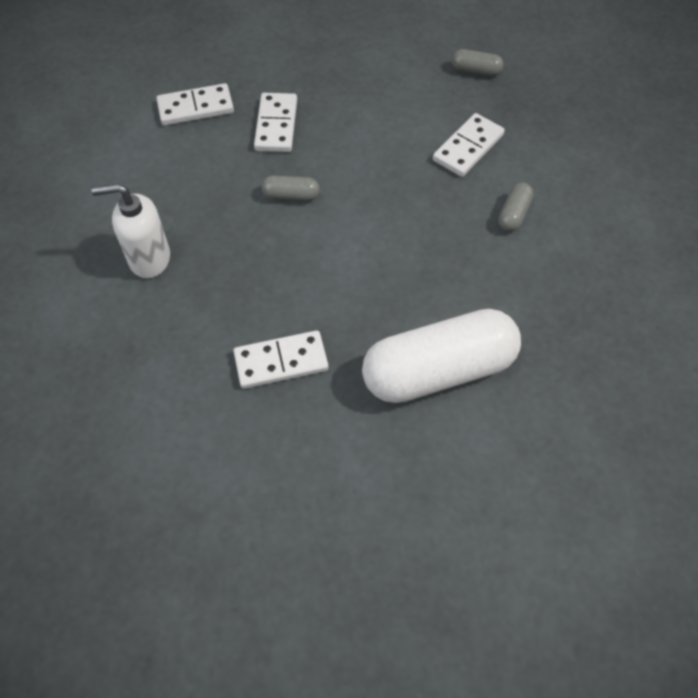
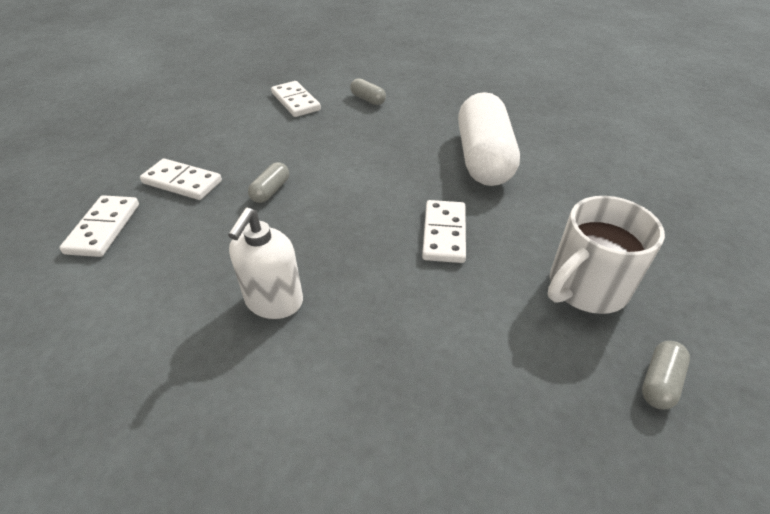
camera: 70 degrees left, 15 degrees down
grey capsule [451,49,504,76] -> grey capsule moved to [642,341,690,410]
none -> white mug [548,196,665,314]

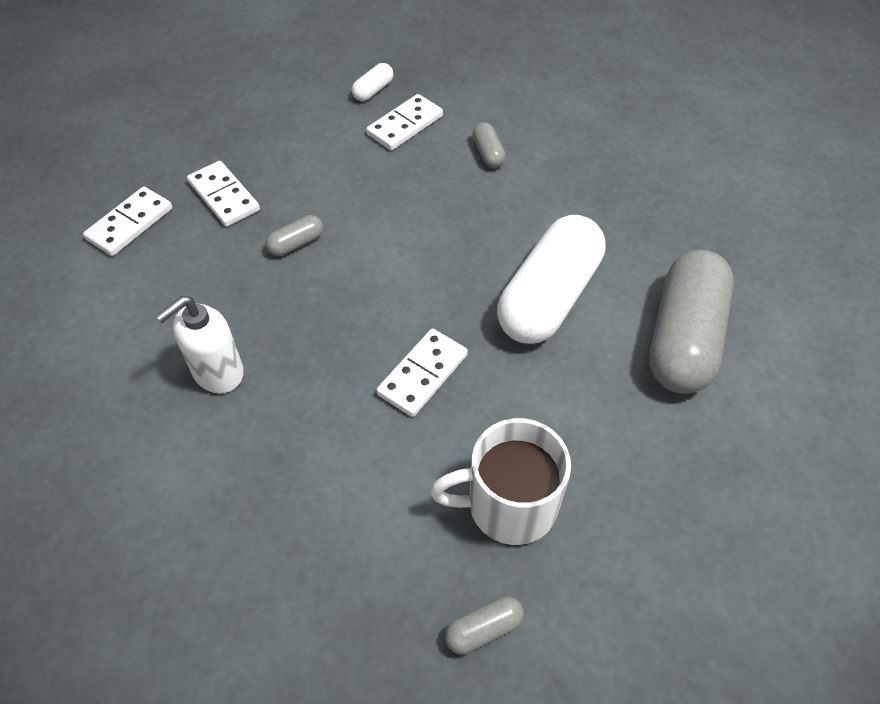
camera: 30 degrees right, 10 degrees up
white domino [271,81,321,117] -> white domino turned 45 degrees clockwise [366,94,443,150]
none -> white capsule [352,63,393,101]
none -> grey capsule [649,250,734,394]

